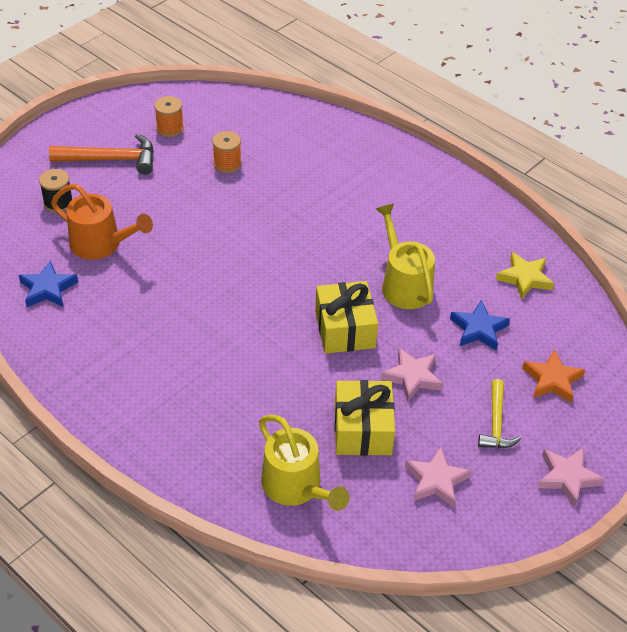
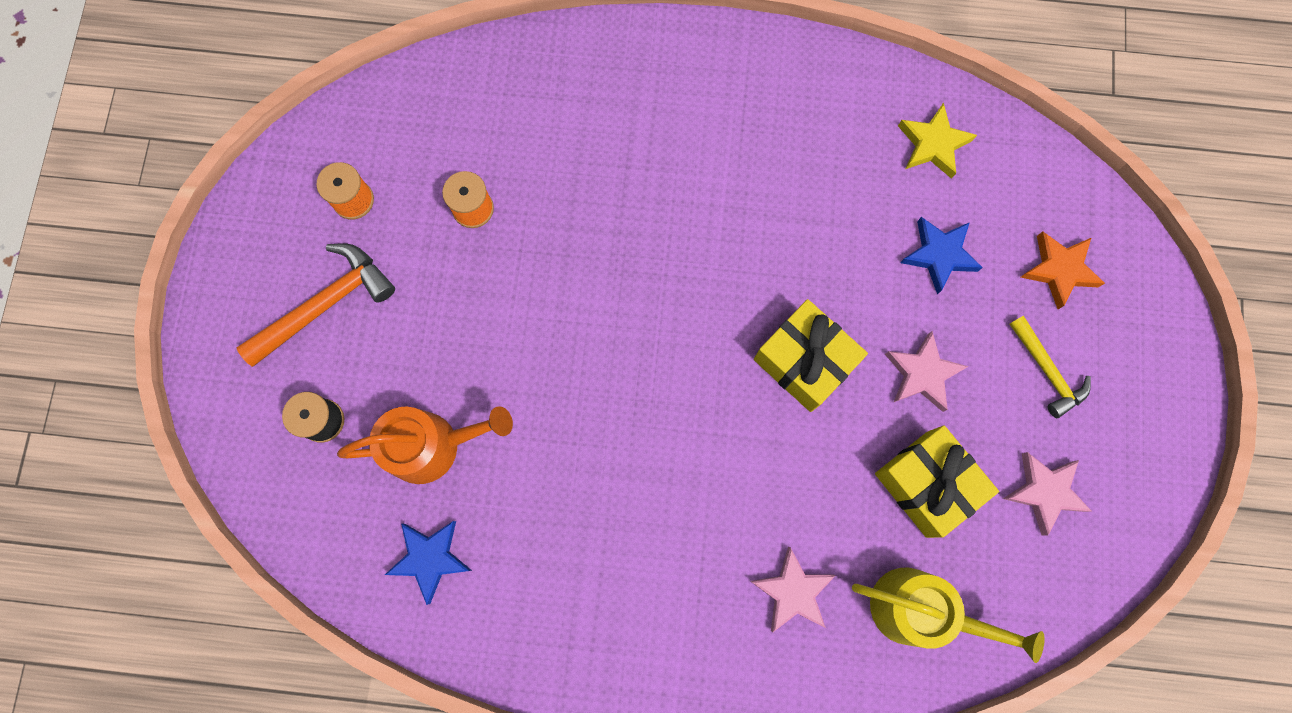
camera: 35 degrees left, 30 degrees up
yellow watering can [376,204,435,309] -> none
pink star [537,448,604,507] -> pink star moved to [750,547,836,632]

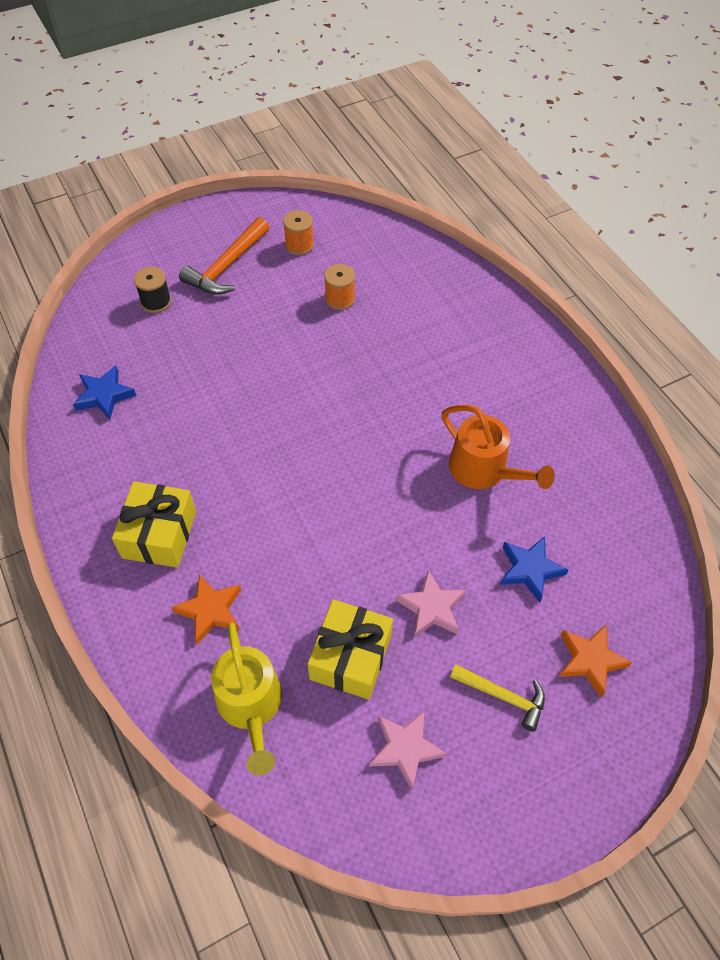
camera: 55 degrees right, 20 degrees down
orange hammer [236,243,395,367] -> orange hammer turned 105 degrees clockwise [179,217,269,295]
orange watering can [337,407,513,484] -> orange watering can moved to [442,405,555,489]
pink star [750,547,836,632] -> orange star [171,574,241,644]
yellow gift [754,299,868,412] -> yellow gift moved to [112,481,196,568]
yellow star [898,102,977,179] -> none
yellow hammer [1009,315,1091,418] -> yellow hammer turned 90 degrees counterclockwise [450,664,545,732]

